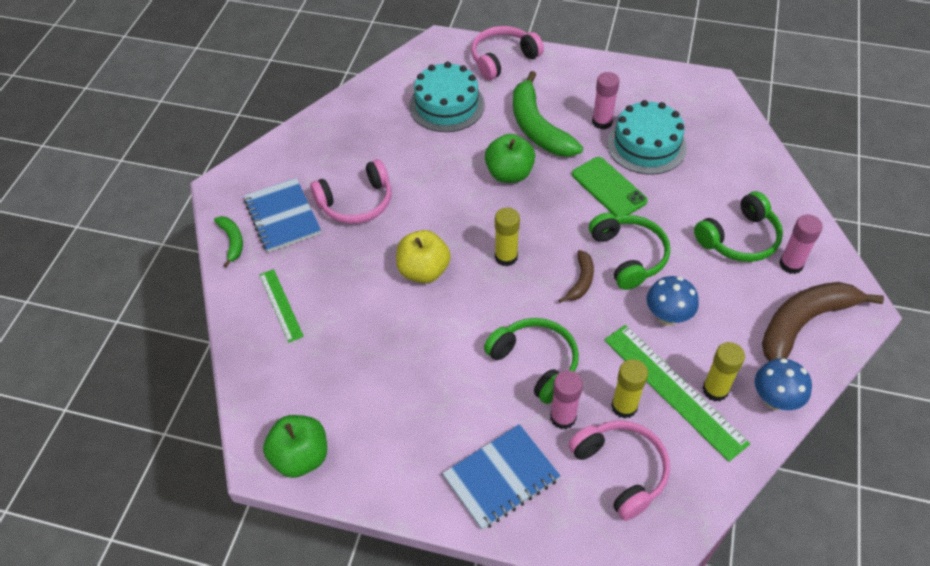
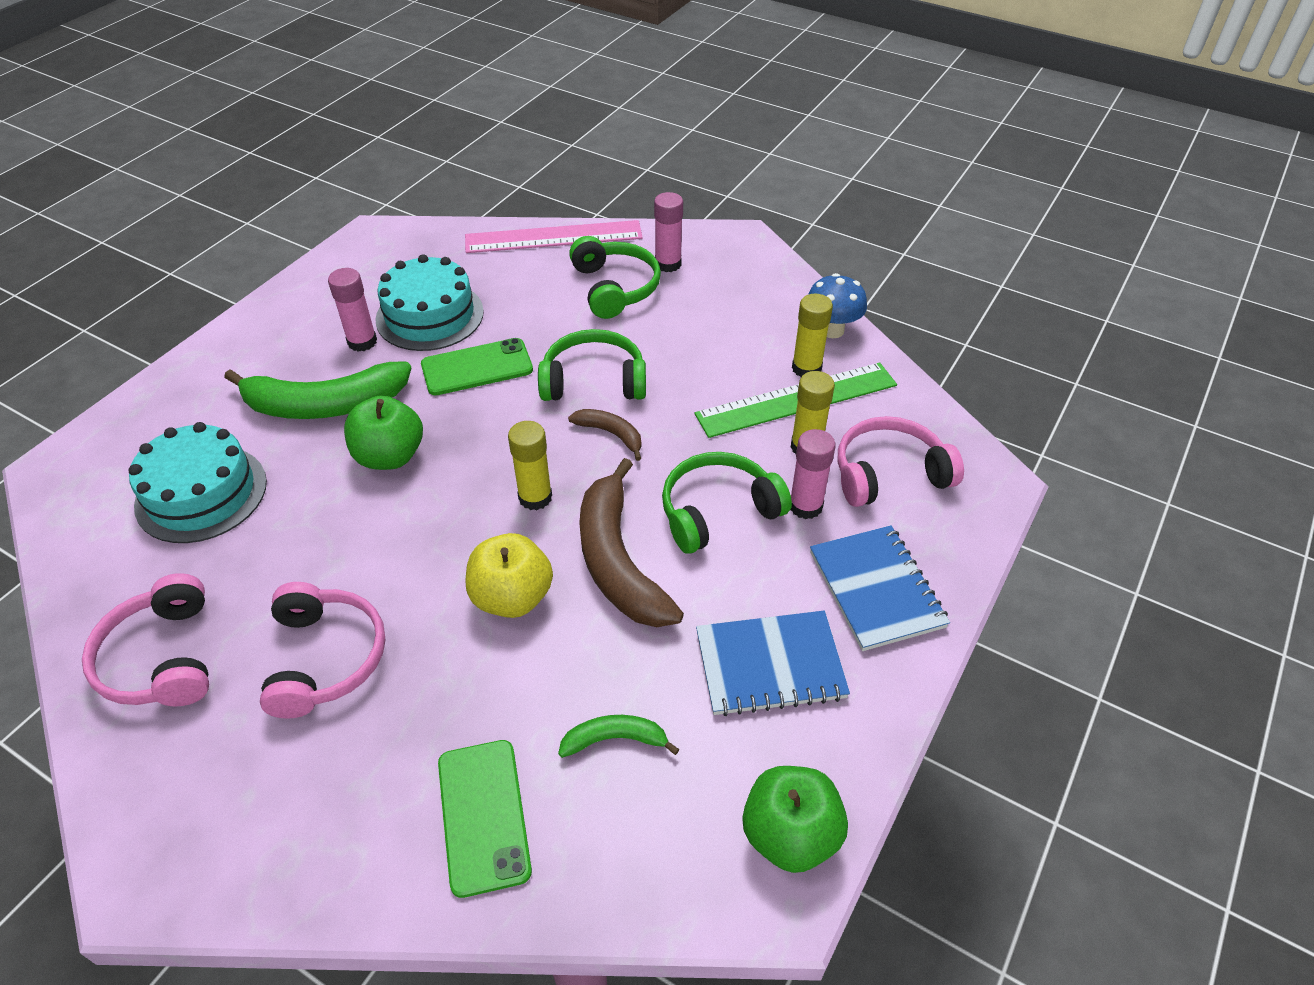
camera: 75 degrees left, 5 degrees down
green banana [214,216,243,267] -> green banana moved to [558,715,679,758]
blue notebook [244,178,321,252] -> blue notebook moved to [696,611,850,716]
green ruler [259,269,304,343] -> green phone [438,740,532,898]
pink headphones [471,26,544,80] -> pink headphones moved to [82,573,209,707]
blue mushroom [646,276,699,326] -> none
brown banana [762,282,884,361] -> brown banana moved to [579,458,684,627]
none -> pink ruler [465,220,643,253]

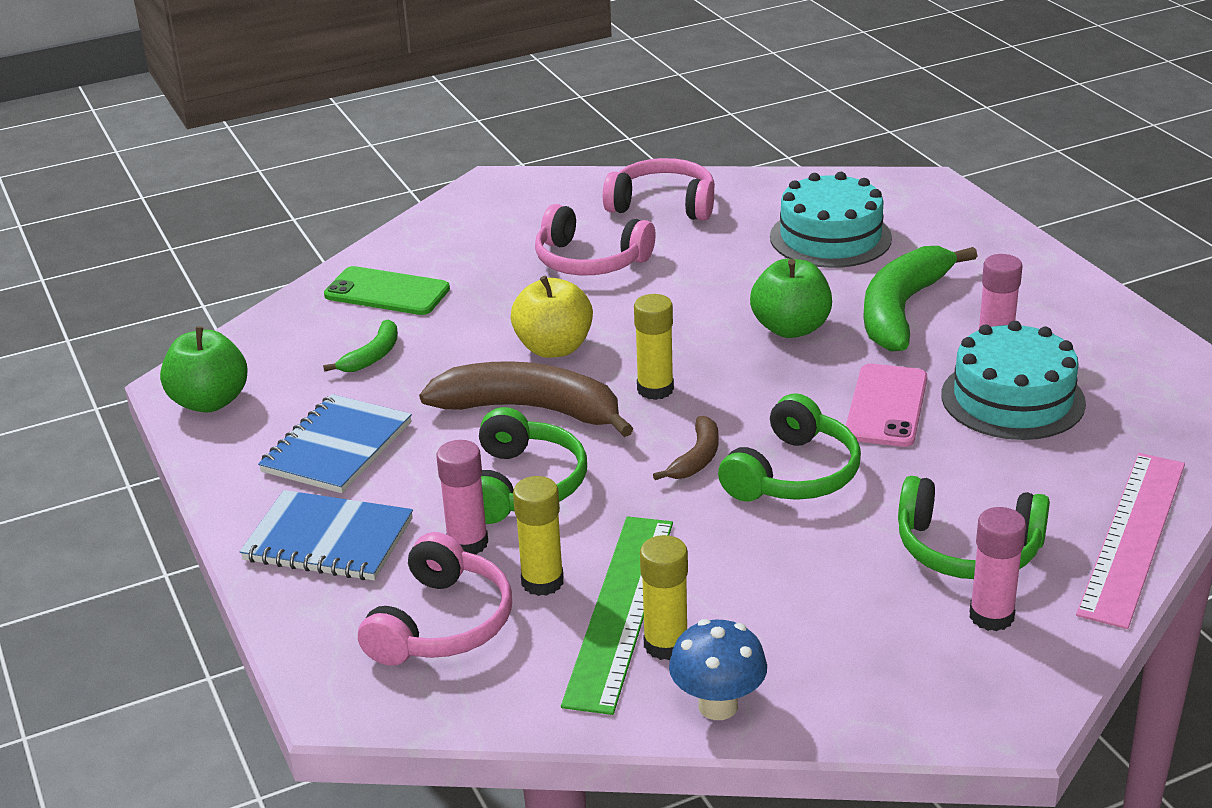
camera: 125 degrees right, 15 degrees down
green phone [421,338,533,395] -> pink phone [846,364,927,447]
brown banana [568,409,642,461] -> brown banana turned 45 degrees counterclockwise [653,416,719,480]

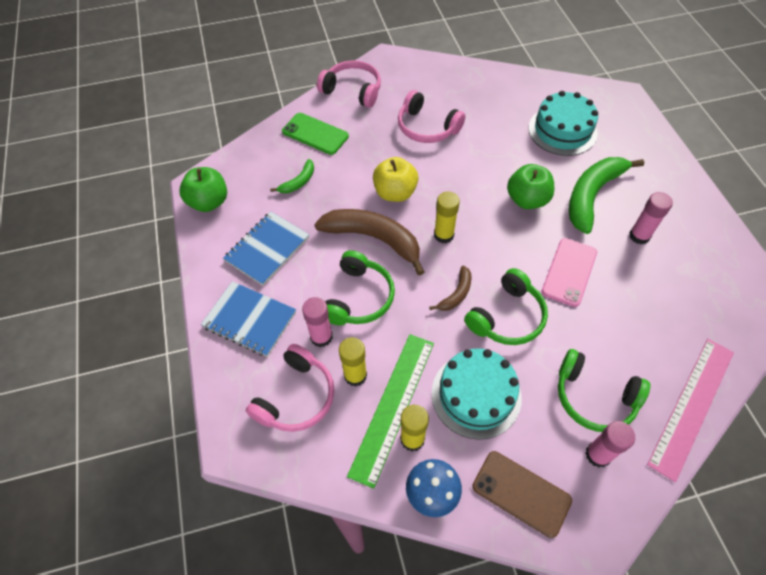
camera: 10 degrees right, 25 degrees up
pink headphones [603,158,715,221] -> pink headphones moved to [317,60,381,108]
turquoise cake [941,321,1086,440] -> turquoise cake moved to [431,348,522,440]
none -> brown phone [472,451,572,538]

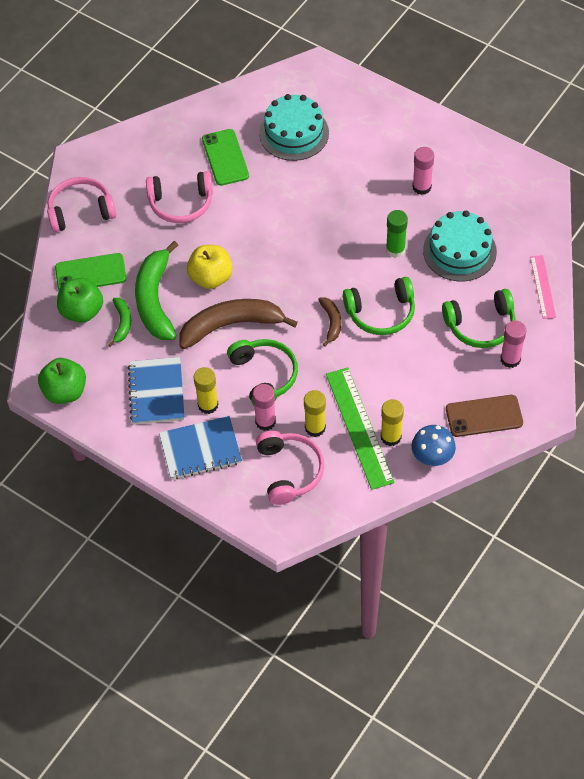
camera: 40 degrees left, 0 degrees up
turquoise cake [431,348,522,440] -> turquoise cake moved to [423,211,497,281]
yellow glue stick [434,191,460,243] -> yellow glue stick moved to [194,367,218,414]
green headphones [464,268,548,345] -> green headphones turned 75 degrees clockwise [343,277,415,335]
green apple [507,164,554,209] -> green apple moved to [57,278,103,323]
pink phone [542,238,597,307] -> green glue stick [386,210,408,258]
green banana [569,157,644,234] -> green banana moved to [135,241,178,340]
pink ruler [647,339,734,482] -> pink ruler [530,255,556,319], size x0.57
none -> green phone [202,129,249,186]

